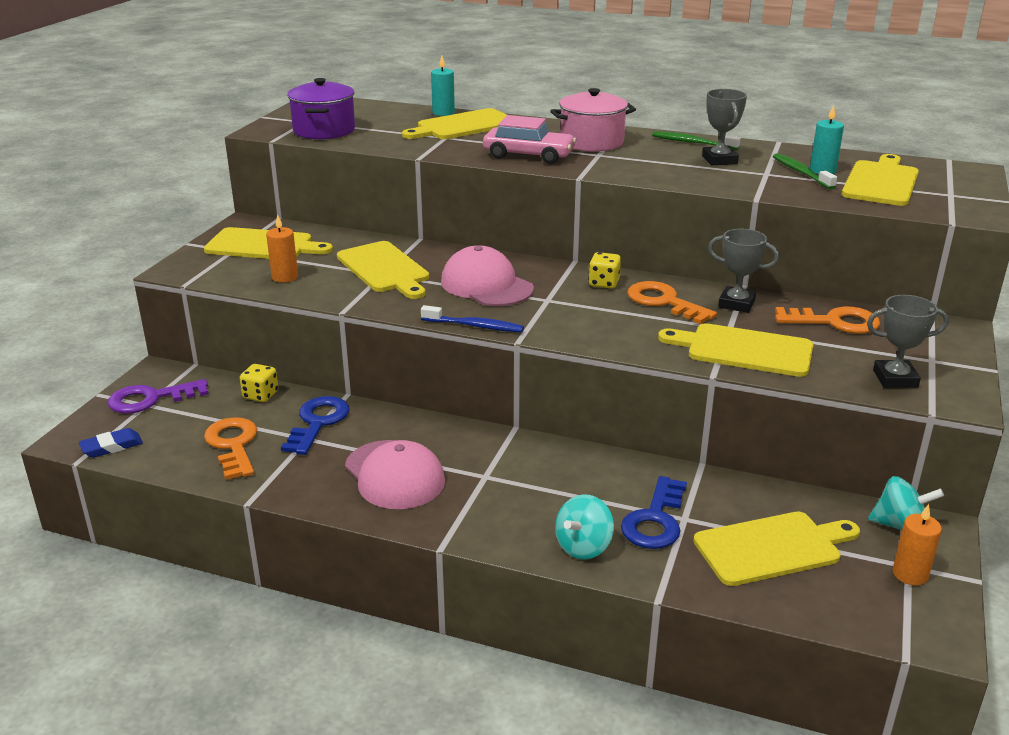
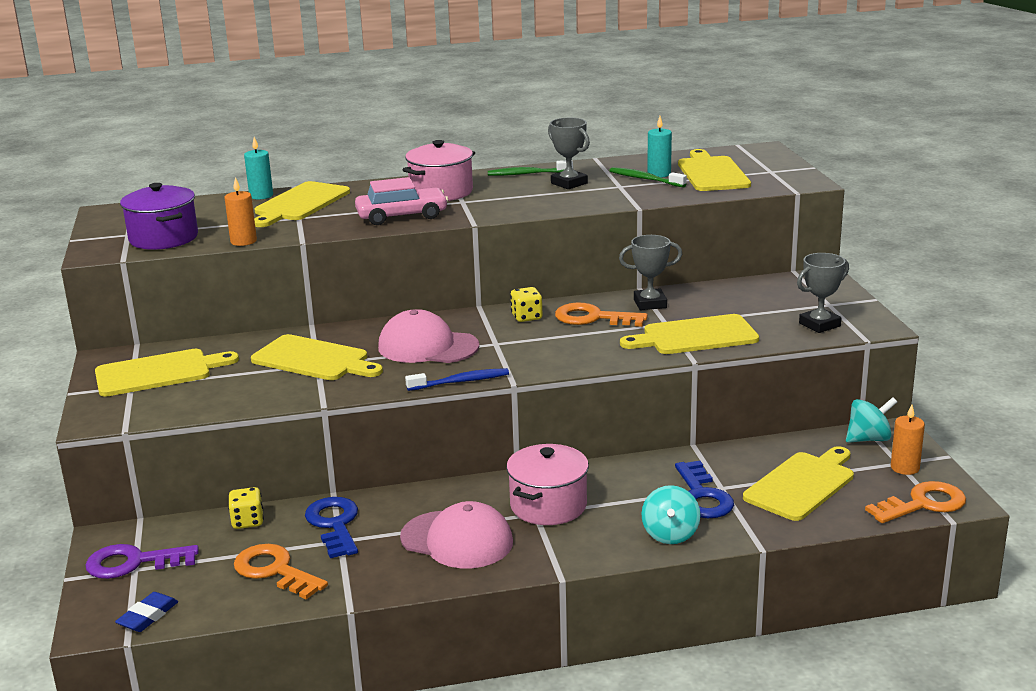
camera: 30 degrees left, 5 degrees down
purple key [108,379,209,414] -> purple key turned 45 degrees clockwise [86,544,199,579]
orange candle [266,214,298,283] -> orange candle moved to [224,177,257,246]
orange key [775,306,880,334] -> orange key moved to [865,481,966,523]
none -> pink pot [506,444,589,525]

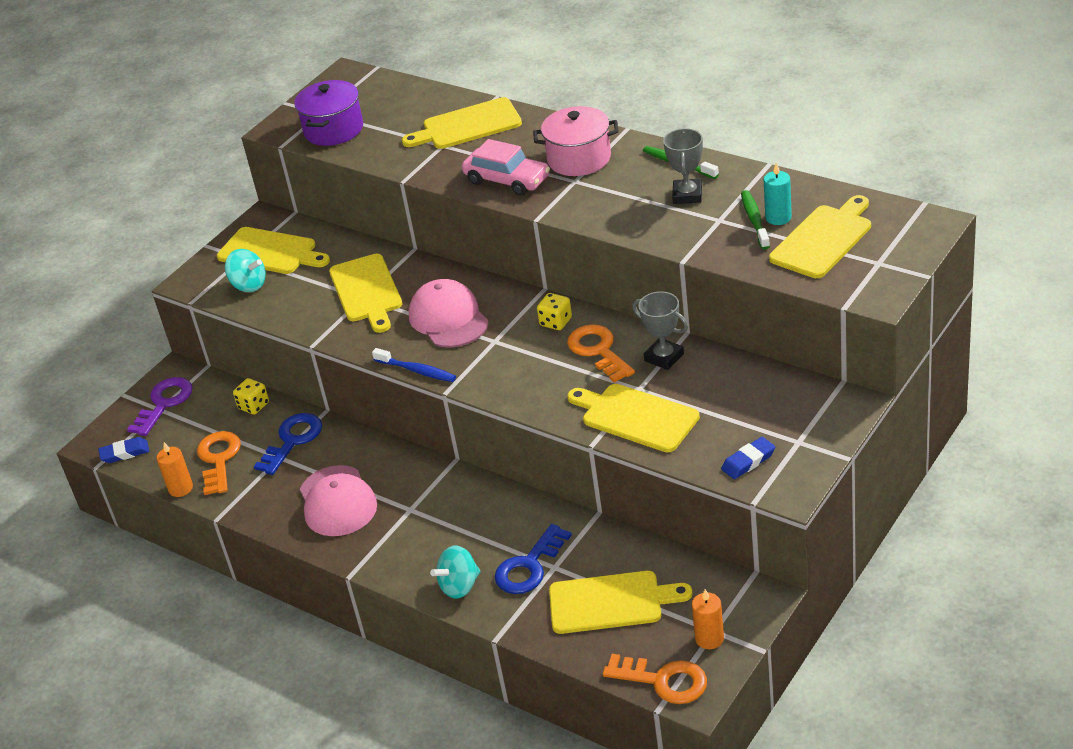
camera: 50 degrees right, 15 degrees up
purple key [86,544,199,579] -> purple key turned 75 degrees clockwise [127,377,193,436]
orange candle [224,177,257,246] -> orange candle moved to [156,442,193,497]
turquoise candle [244,137,273,200] -> none
pink pot [506,444,589,525] -> none
grey trophy [797,253,849,333] -> blue eraser [721,437,775,479]
turquoise spinning top [846,397,897,443] -> turquoise spinning top moved to [225,249,266,292]

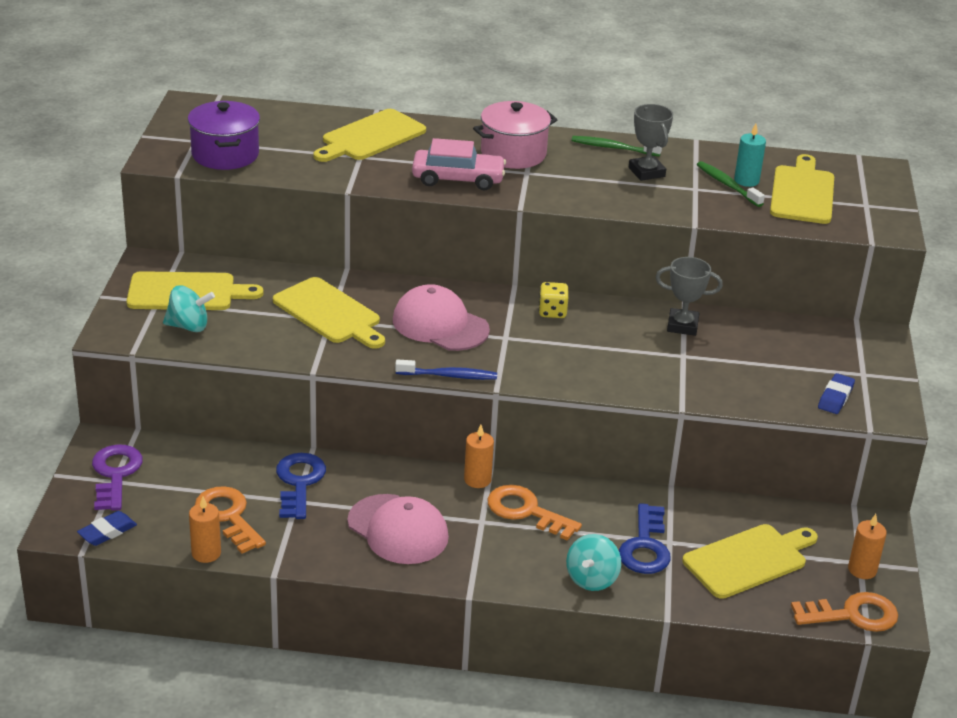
camera: 35 degrees left, 5 degrees down
yellow dice [233,378,269,415] -> none
orange key [567,324,635,383] -> orange key moved to [488,485,582,541]
yellow cutting board [567,384,700,452] -> none
none -> orange candle [464,425,494,488]

